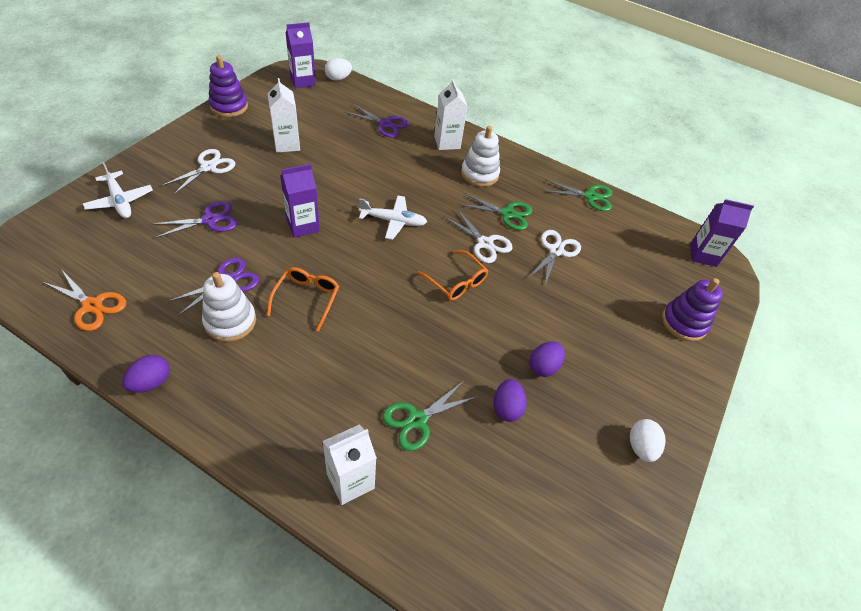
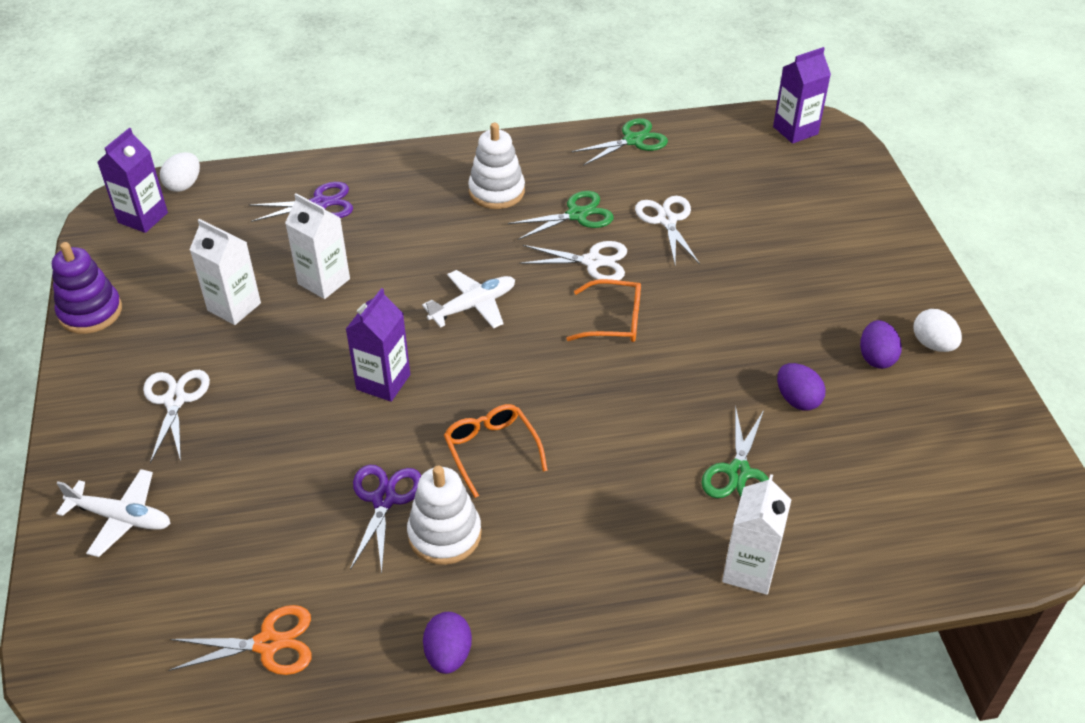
camera: 35 degrees left, 5 degrees down
purple scissors [151,201,237,238] -> none
white carton [434,79,468,150] -> white carton moved to [285,193,350,299]
purple egg [529,341,565,377] -> purple egg moved to [860,320,902,369]
purple stacking toy [662,278,723,342] -> none

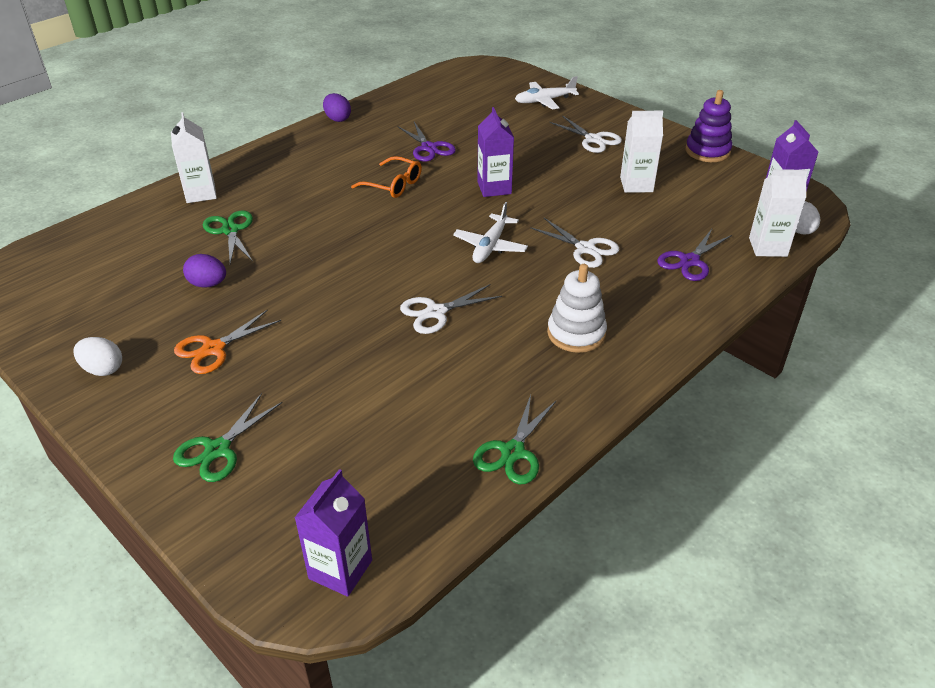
camera: 145 degrees right, 5 degrees down
orange scissors [168,605,312,675] -> orange scissors moved to [174,309,281,374]
white carton [285,193,350,299] -> white carton moved to [749,169,808,257]
white stacking toy [407,466,482,565] -> none
green scissors [508,191,614,240] -> green scissors moved to [173,393,283,482]
orange glasses [566,279,641,342] -> none
white scissors [635,196,700,264] -> white scissors moved to [530,218,619,268]
purple egg [860,320,902,369] -> none

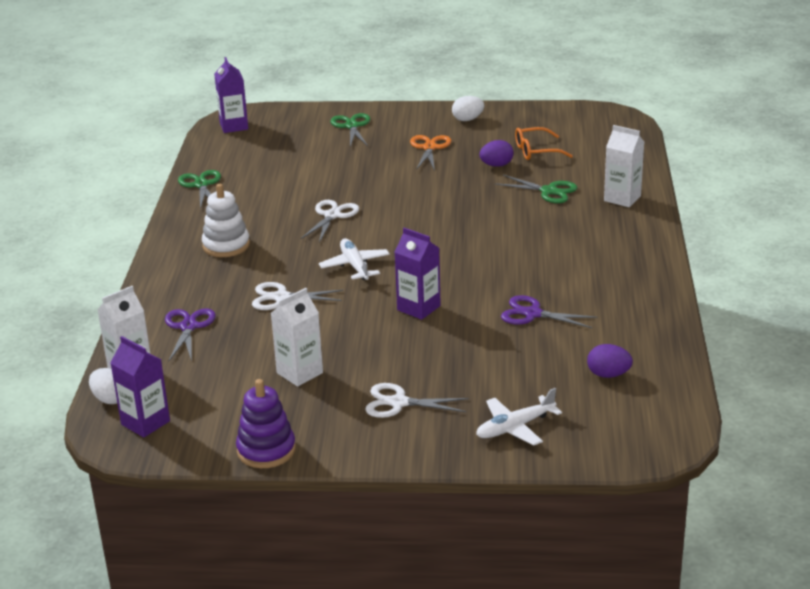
camera: 140 degrees right, 10 degrees down
purple egg [323,93,351,122] -> purple egg moved to [587,344,633,378]
orange glasses [351,156,422,198] -> orange glasses moved to [515,127,573,160]
white plane [515,76,579,110] -> white plane turned 150 degrees counterclockwise [476,388,562,445]

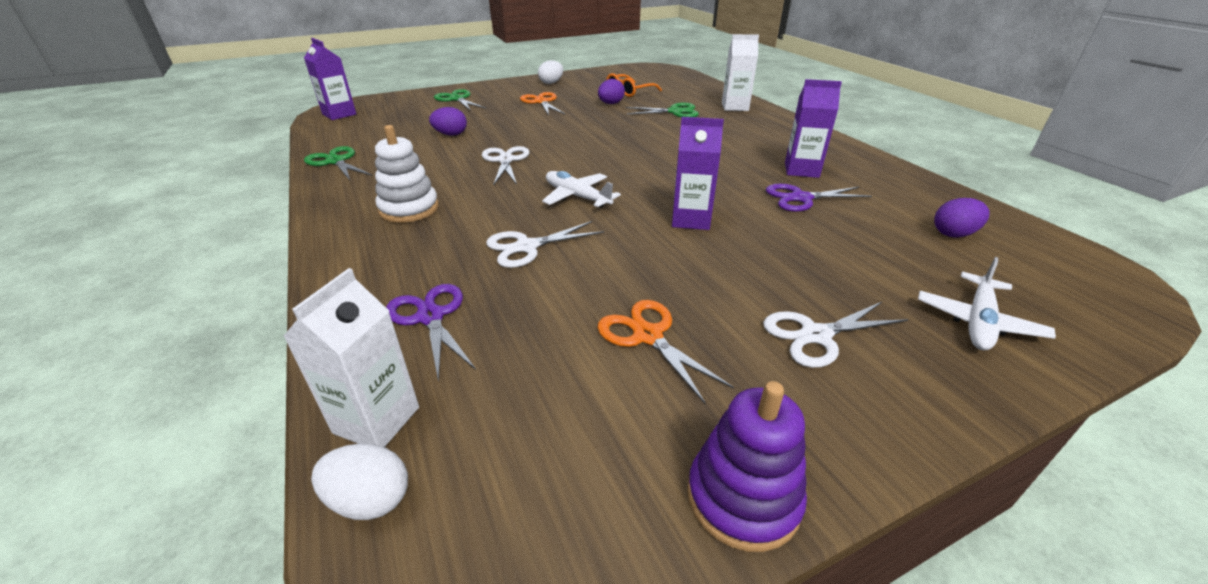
camera: 30 degrees left, 5 degrees up
purple carton [110,336,170,438] -> purple carton moved to [785,79,842,178]
white carton [271,288,323,387] -> orange scissors [598,300,734,404]
none -> purple egg [429,107,467,136]

